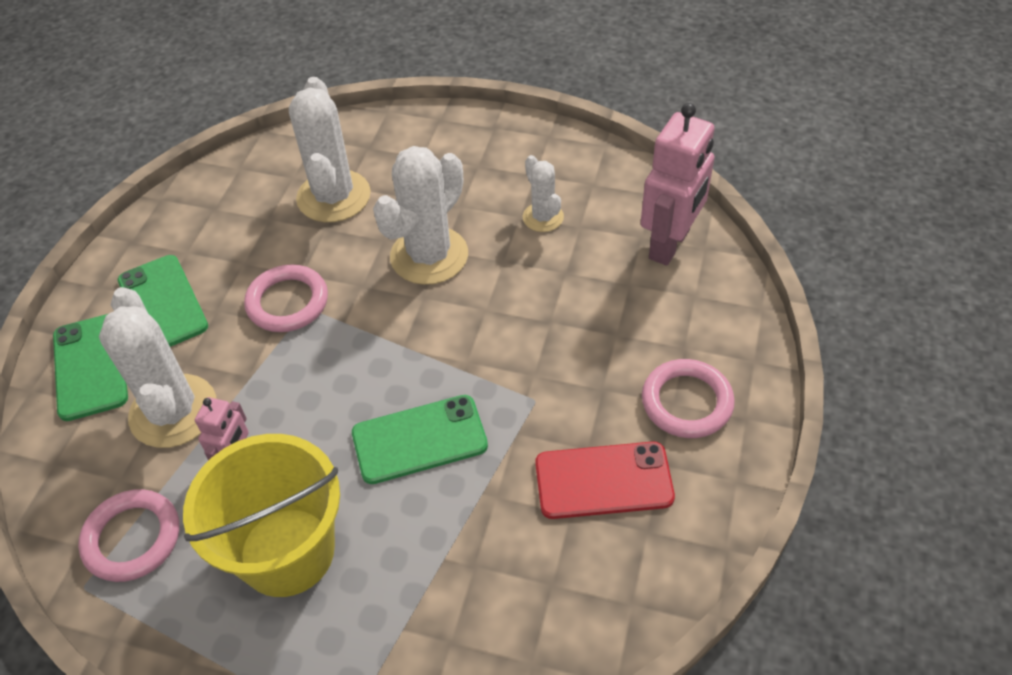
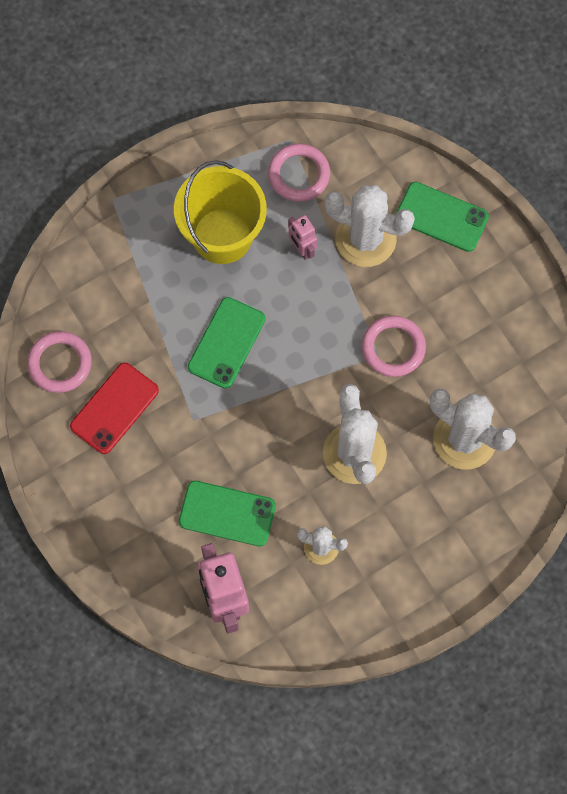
camera: 130 degrees right, 20 degrees up
green phone [118,255,208,347] -> green phone moved to [179,481,276,547]
pink ring [642,359,735,438] -> pink ring moved to [27,331,92,393]

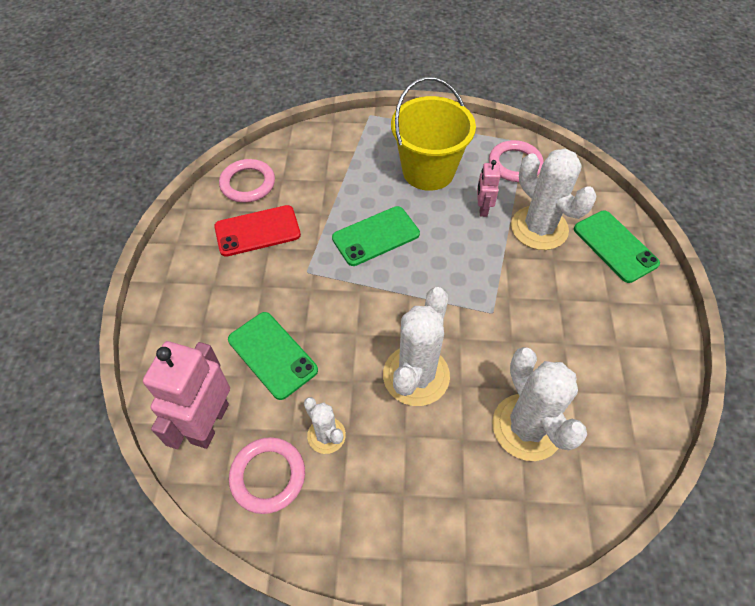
camera: 35 degrees right, 15 degrees down
pink ring [362,316,426,377] -> pink ring moved to [229,437,305,514]

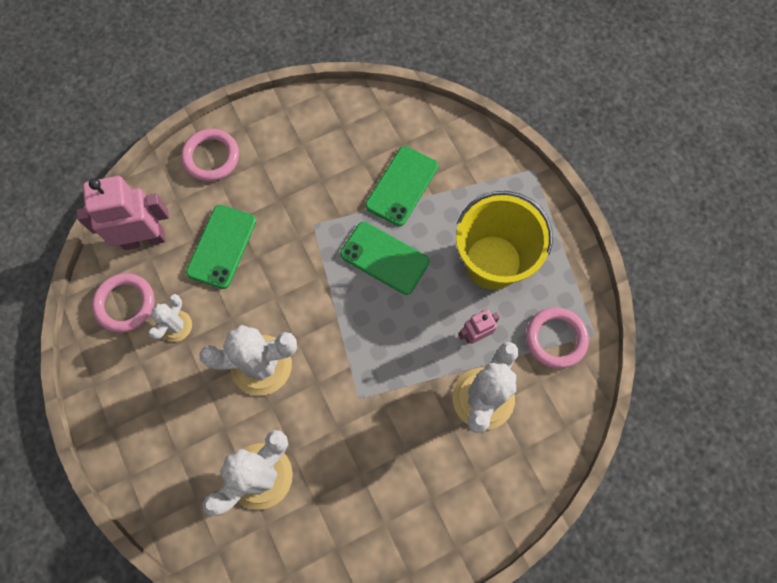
camera: 60 degrees right, 15 degrees up
red phone [214,205,301,257] -> none
pink ring [219,159,275,203] -> pink ring moved to [181,129,239,182]
green phone [574,211,660,283] -> green phone moved to [366,146,438,226]

